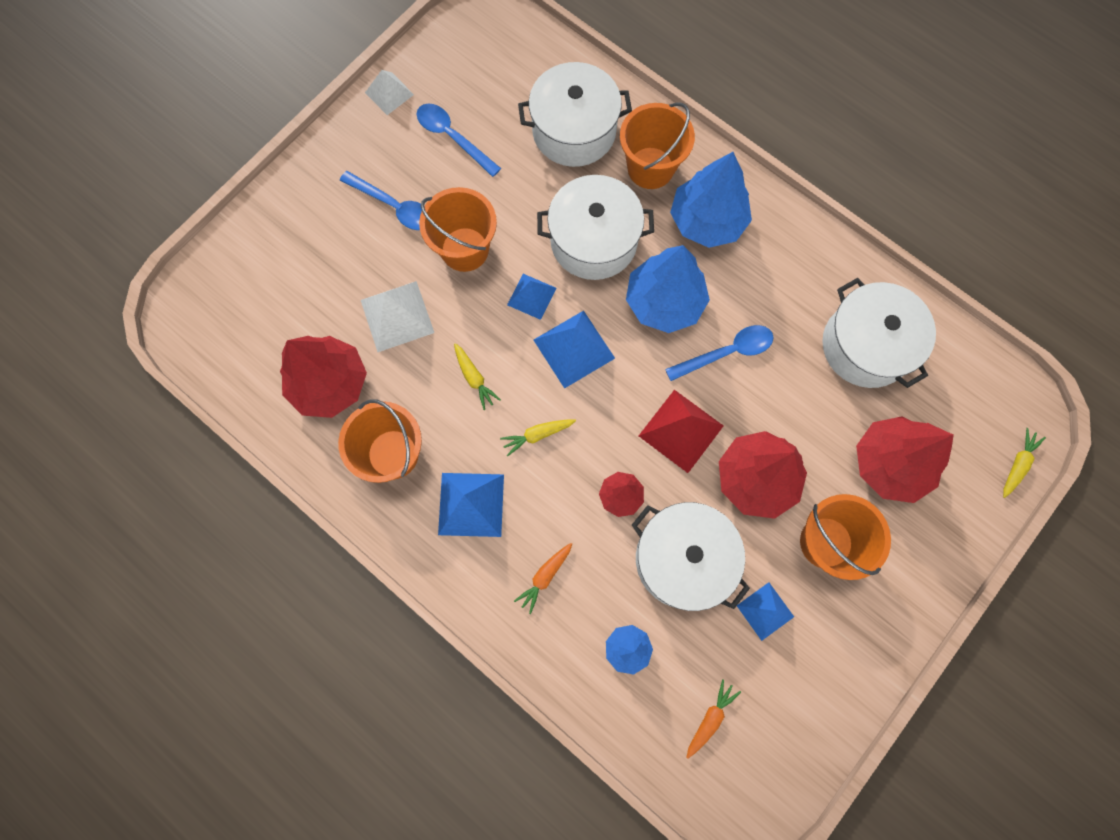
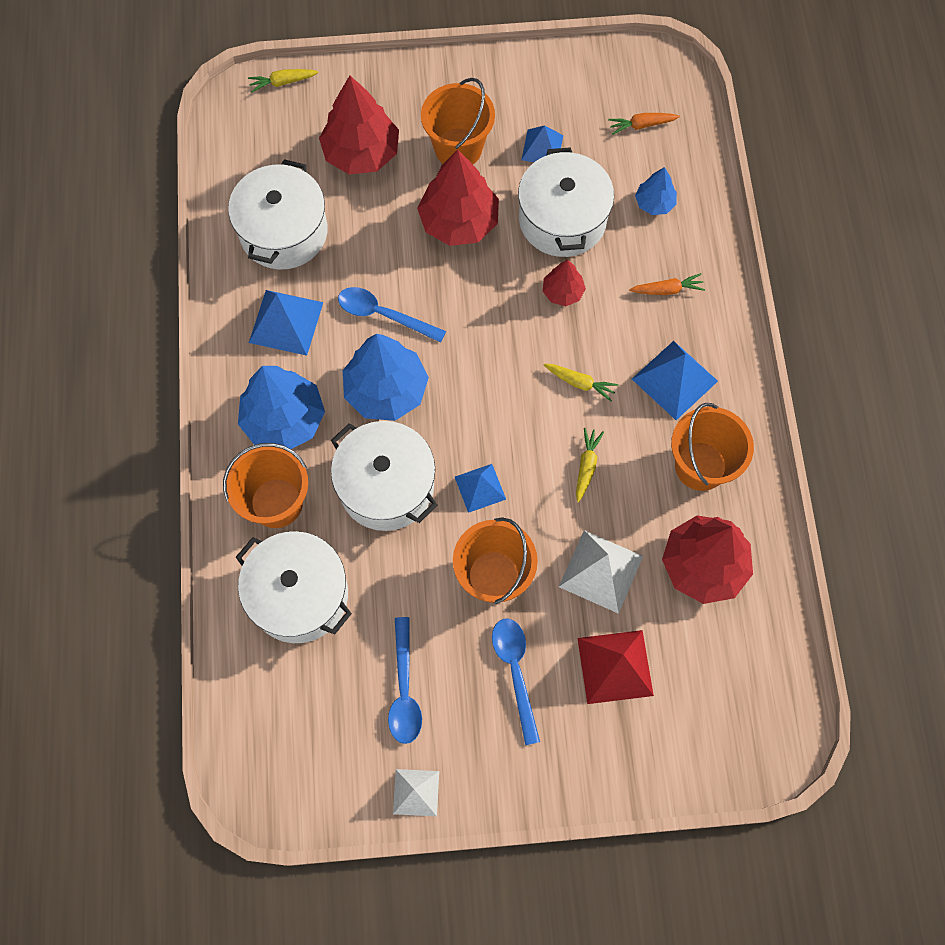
camera: 135 degrees left, 5 degrees down
blue pyramid [534,311,615,389] -> blue pyramid moved to [249,290,323,356]
red pyramid [639,390,723,473] -> red pyramid moved to [577,630,654,704]

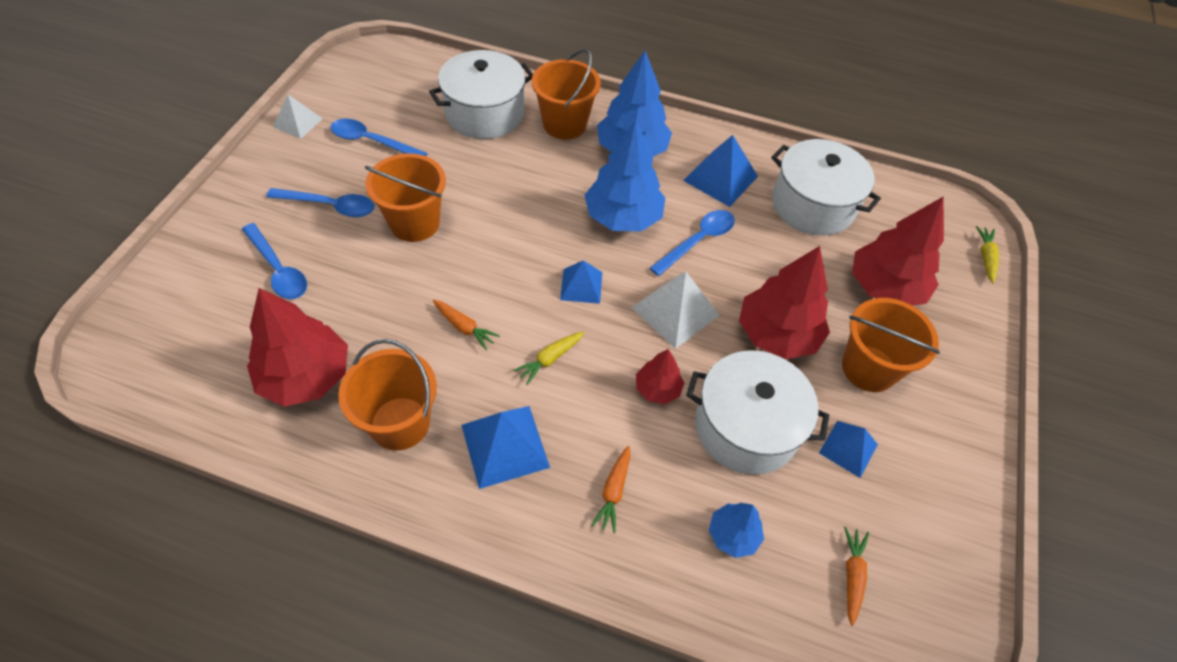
camera: 110 degrees right, 15 degrees down
white pot [331,421,437,531] -> none
blue pyramid [455,464,506,513] -> blue pyramid moved to [560,260,602,304]
white pyramid [559,530,643,614] -> white pyramid moved to [631,272,720,349]
yellow carrot [576,428,604,502] -> orange carrot [433,300,500,350]
red pyramid [577,630,654,704] -> blue spoon [242,223,307,299]

